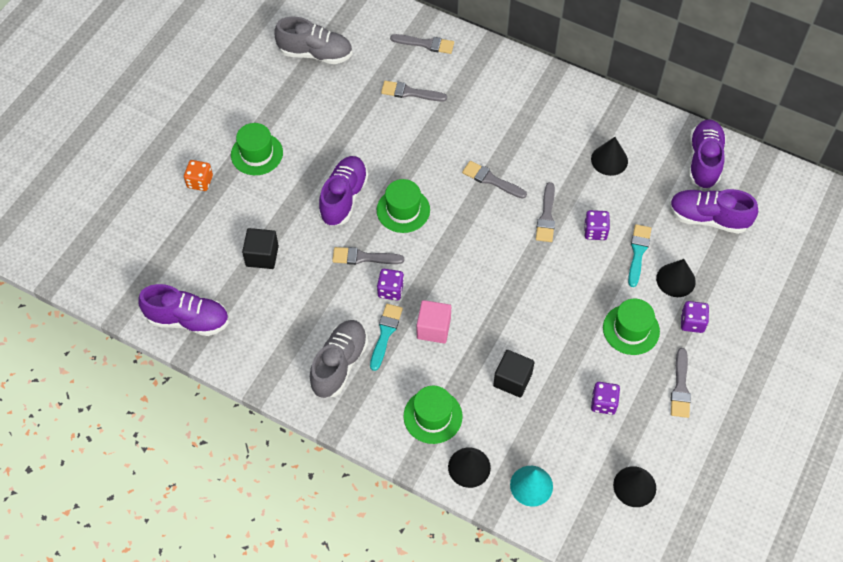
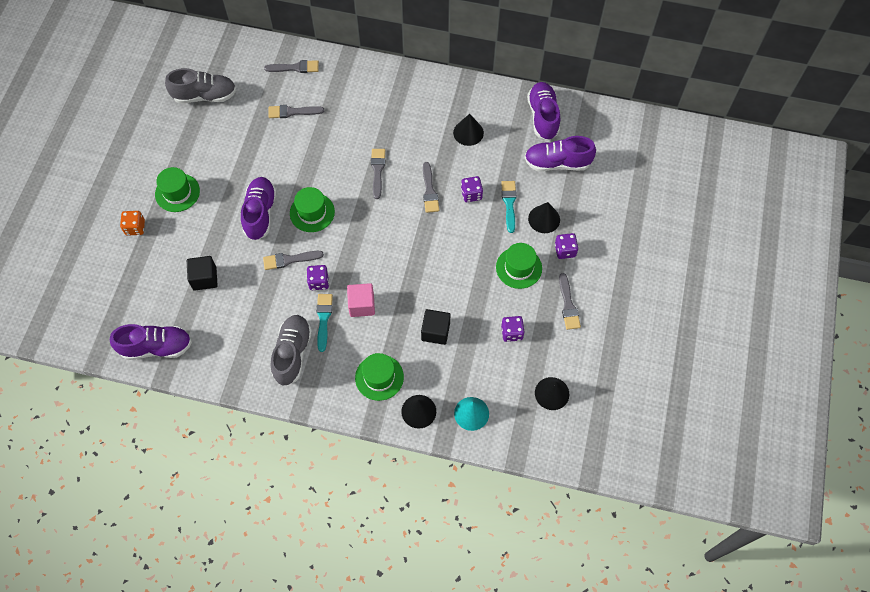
camera: 15 degrees left, 5 degrees up
grey brush [462,161,527,199] -> grey brush turned 75 degrees clockwise [371,149,385,199]

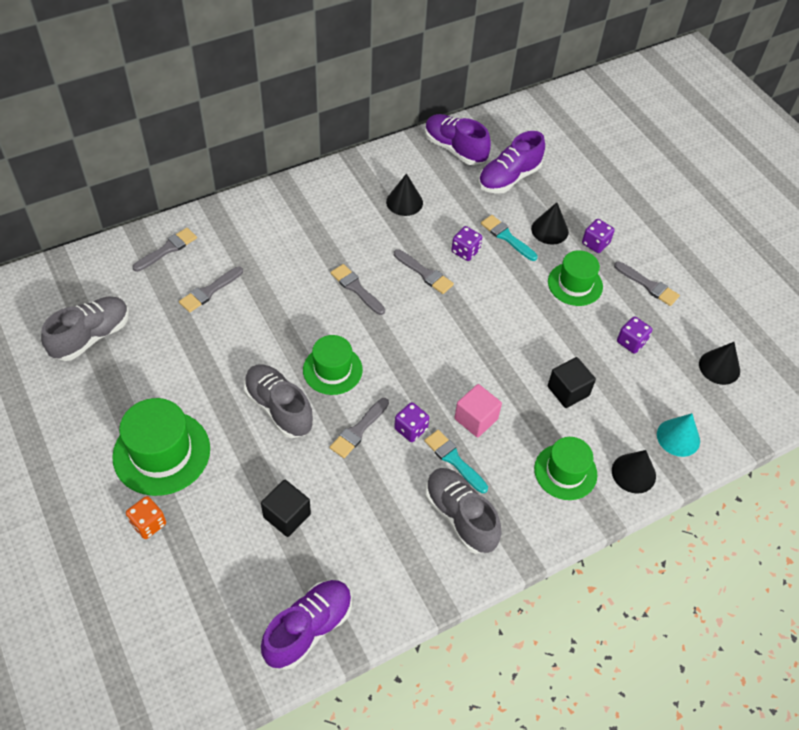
camera: 45 degrees left, 10 degrees down
green hat [155,167,200,212] -> green hat [112,398,210,496], size x1.51
purple shoe [241,177,277,240] -> grey shoe [244,365,313,438]

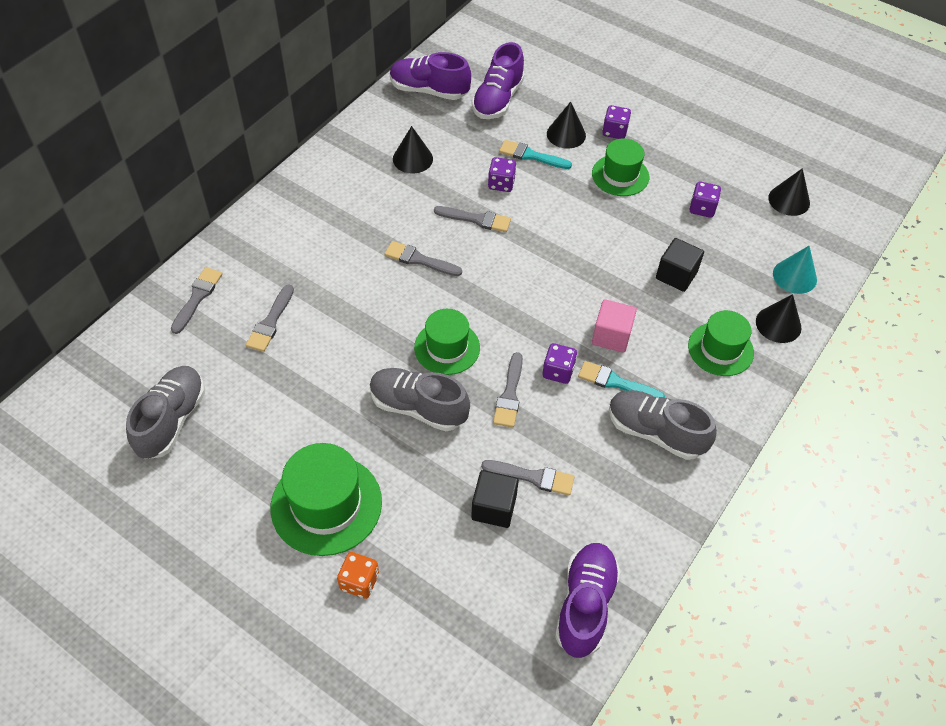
camera: 25 degrees left, 0 degrees up
grey brush [614,261,680,306] -> grey brush moved to [481,460,574,495]

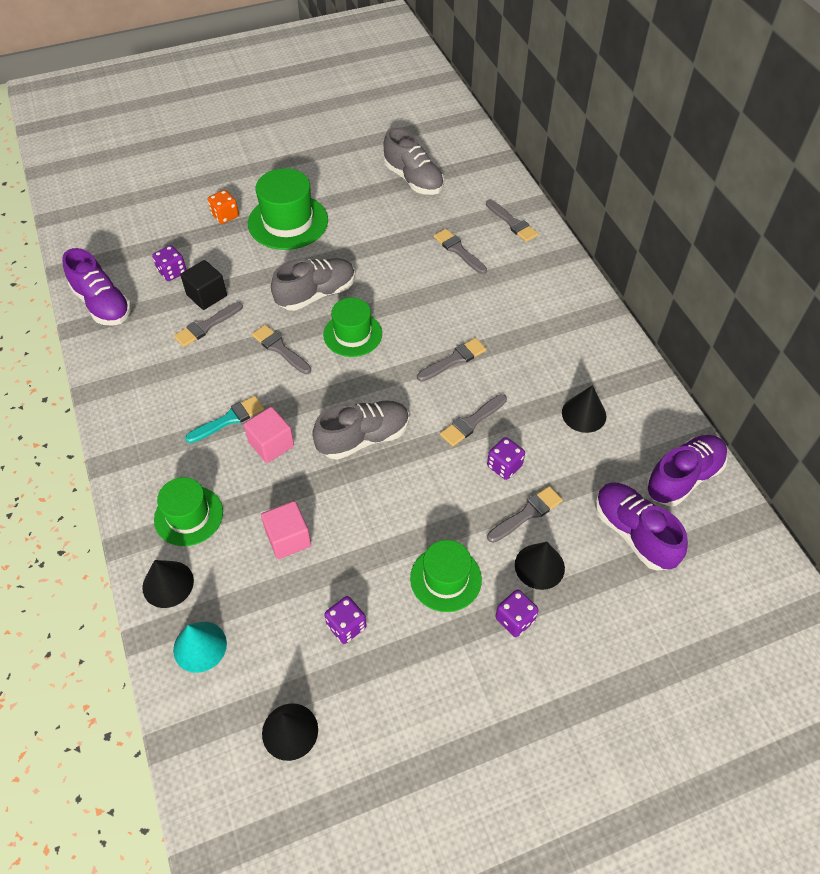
camera: 125 degrees right, 0 degrees up
turquoise brush [499,140,572,169] -> grey brush [487,486,563,543]
purple dice [543,343,577,384] -> purple dice moved to [152,245,187,281]
grey shoe [609,390,717,460] -> grey shoe moved to [312,400,409,460]
black cube [656,238,704,292] -> pink cube [261,501,311,559]

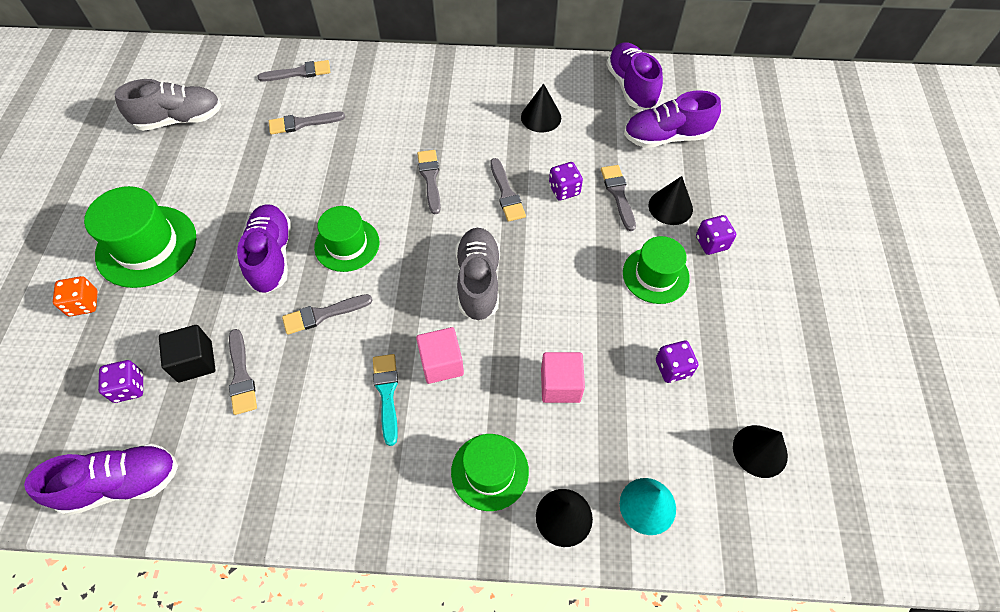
camera: 65 degrees left, 5 degrees up
grey shoe [271,258,355,311] -> purple shoe [237,204,292,293]

